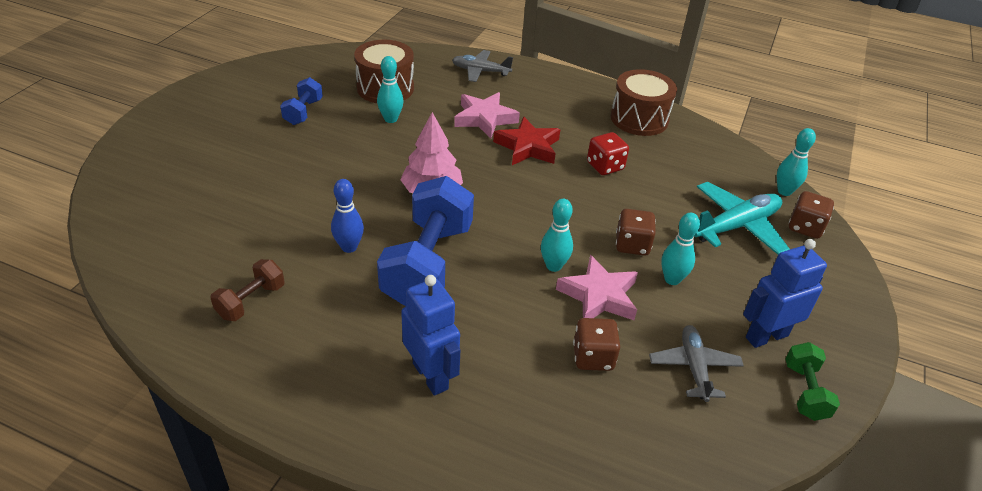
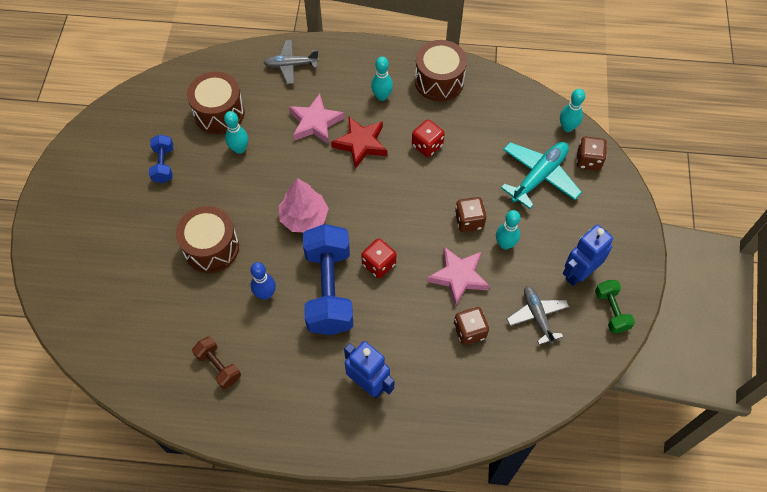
camera: 15 degrees left, 20 degrees up
brown dumbbell [210,259,285,321] -> brown dumbbell turned 60 degrees counterclockwise [192,337,241,389]
turquoise bowling pin [541,199,573,272] -> turquoise bowling pin moved to [371,57,393,101]
none -> brown drum [176,206,239,273]
none -> red dice [361,238,396,278]

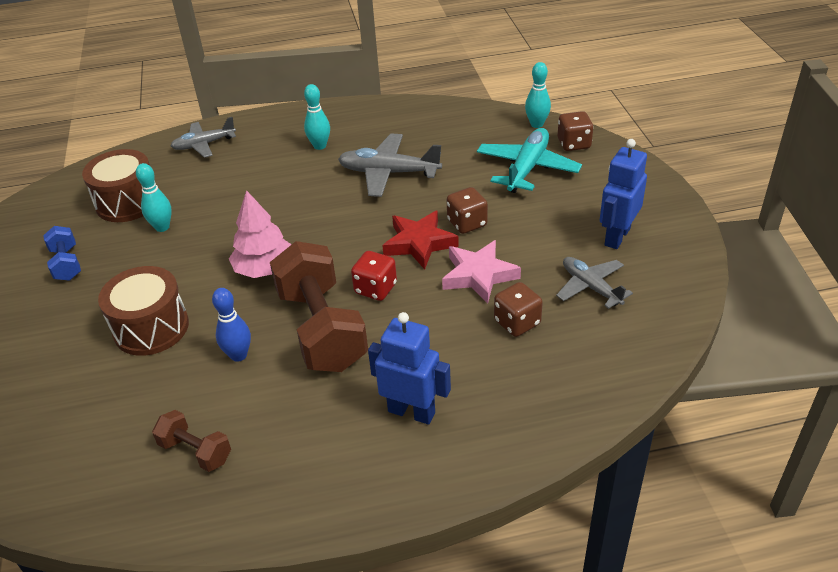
camera: 15 degrees left, 20 degrees down
pink star [289,94,345,144] -> none
blue dumbbell [303,224,353,335] -> brown dumbbell [270,241,368,372]
red star [331,117,387,169] -> red star moved to [382,210,459,269]
red dice [412,119,445,157] -> grey plane [338,133,442,197]
brown drum [415,40,467,101] -> none
turquoise bowling pin [496,210,520,250] -> none
green dumbbell [595,280,635,333] -> none

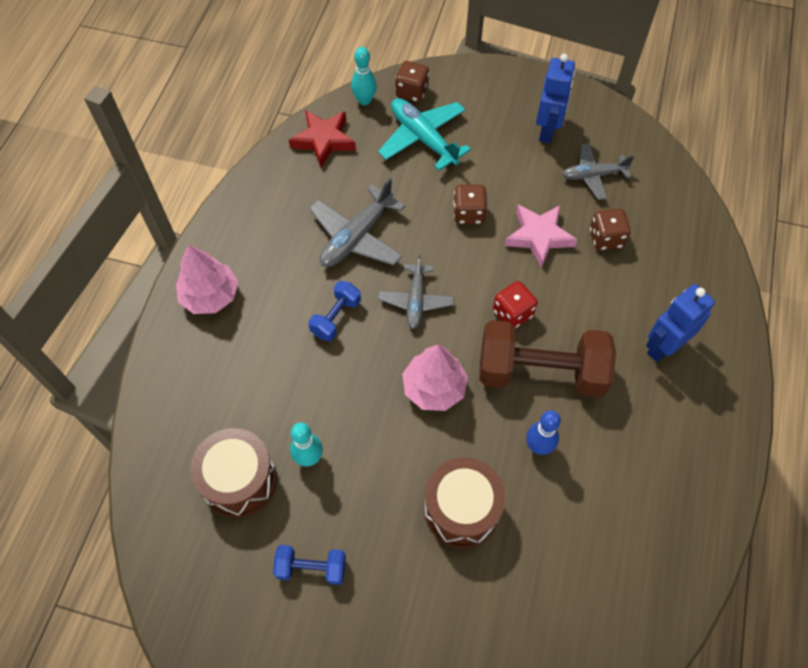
camera: 65 degrees left, 20 degrees up
brown dumbbell [152,410,231,472] -> none
grey plane [171,117,236,158] -> grey plane moved to [378,254,454,329]
turquoise bowling pin [304,84,330,150] -> none
red star [382,210,459,269] -> red star moved to [289,110,356,167]
blue robot [600,139,647,249] -> blue robot turned 135 degrees counterclockwise [536,54,575,143]
none -> pink tree [176,245,238,314]
none -> blue dumbbell [308,281,361,341]

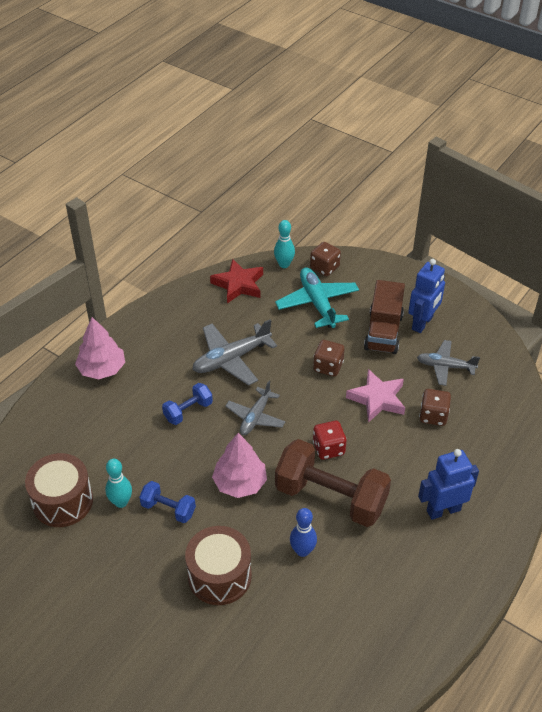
camera: 20 degrees right, 15 degrees down
blue dumbbell [273,545,346,585] -> blue dumbbell moved to [139,481,196,523]
none -> brown truck [364,280,405,354]

